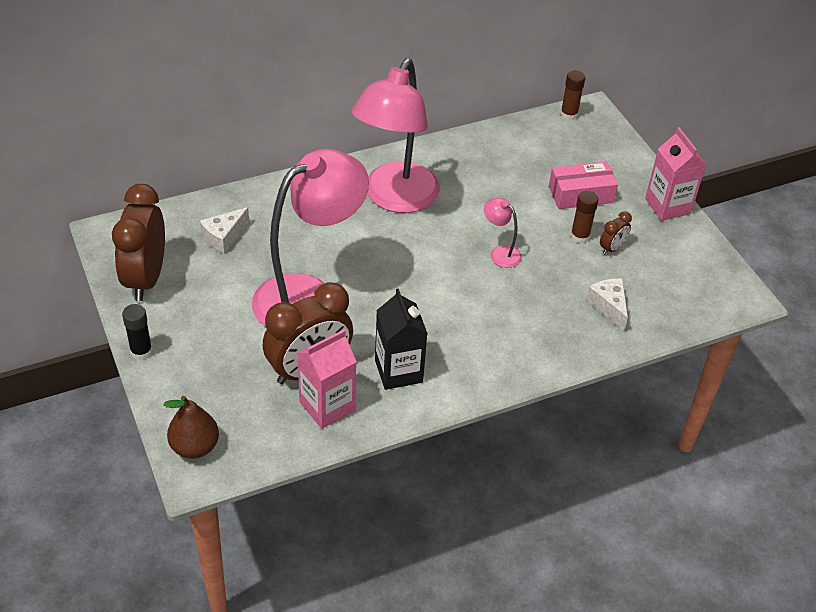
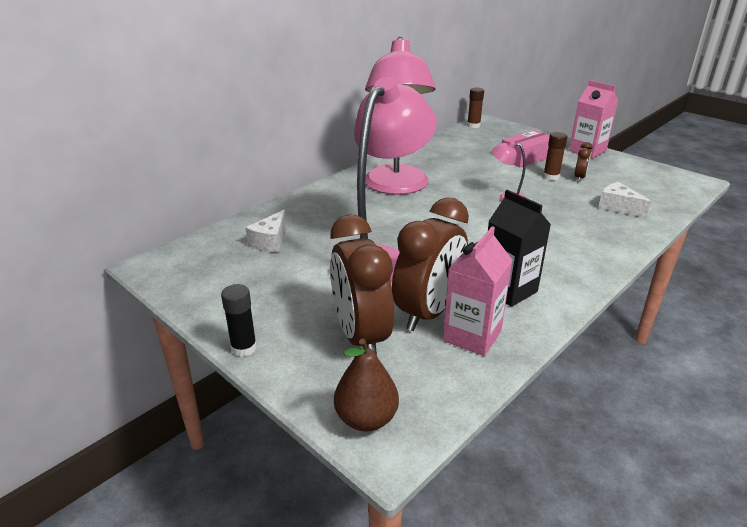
camera: 20 degrees left, 15 degrees down
brown clock [112,184,165,301] -> brown clock moved to [330,215,394,355]

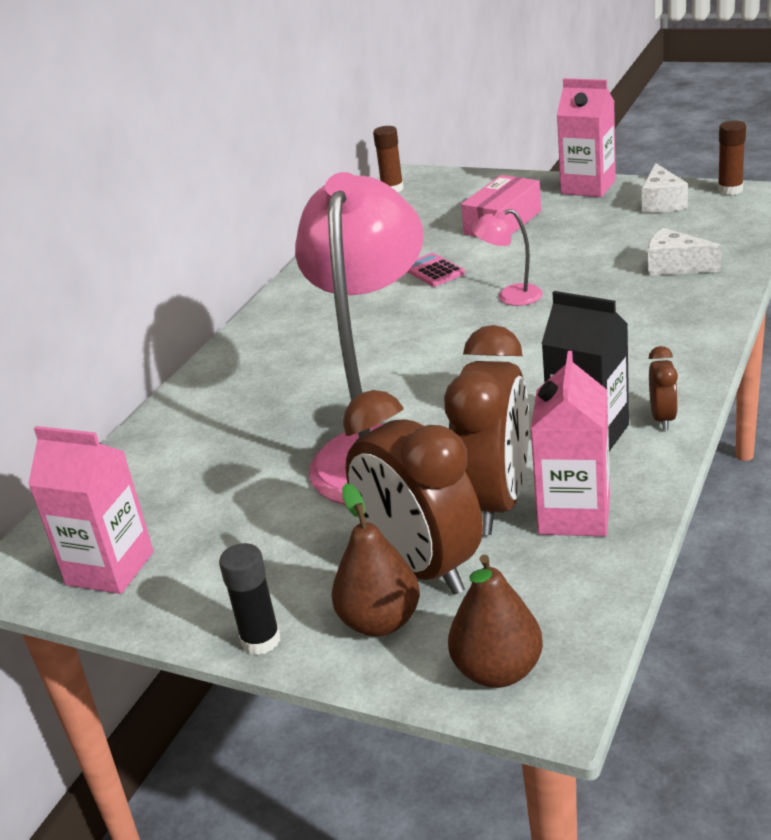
camera: 15 degrees left, 0 degrees up
white cheese [246,210,286,253] -> white cheese moved to [642,163,688,213]
pink lamp [365,37,436,195] -> none
brown glue stick [543,132,567,181] -> brown glue stick moved to [718,120,746,195]
brown clock [575,142,593,182] -> brown clock moved to [649,346,678,430]
none -> pink carton [28,426,154,594]
none -> brown pear [332,483,420,636]
none -> pink calculator [407,253,465,287]

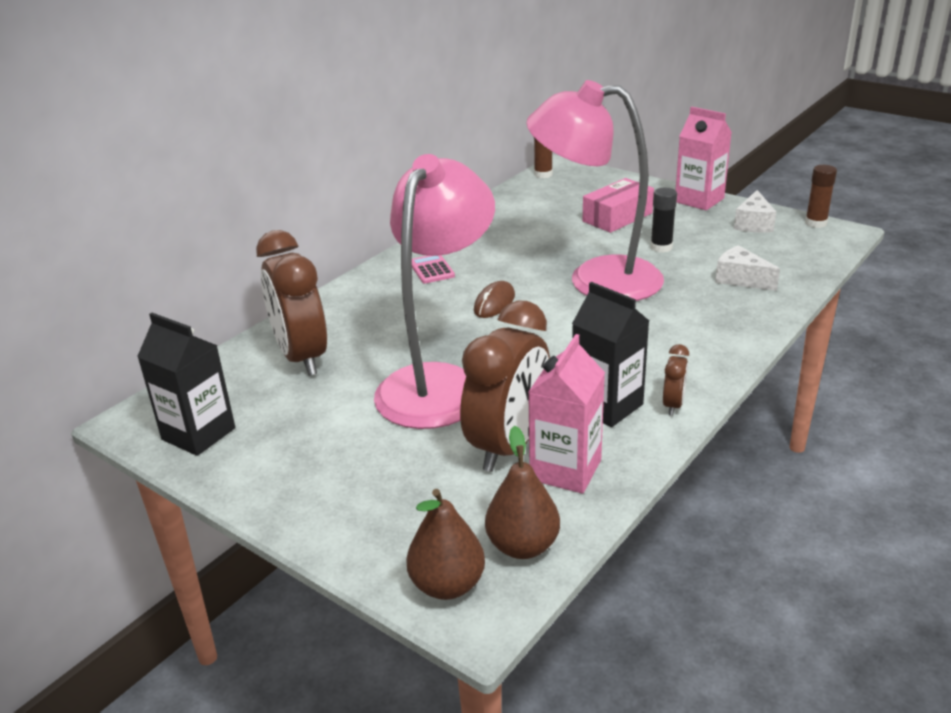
camera: 10 degrees right, 0 degrees up
pink carton [28,426,154,594] -> black carton [137,313,235,456]
black glue stick [219,543,280,655] -> black glue stick moved to [651,188,677,253]
brown pear [332,483,420,636] -> brown pear moved to [485,426,560,559]
brown clock [343,390,483,595] -> brown clock moved to [256,230,327,376]
pink calculator [407,253,465,287] -> pink calculator moved to [412,255,455,284]
pink lamp [471,208,543,306] -> pink lamp [526,80,664,301], size x2.50
none -> brown mouse [474,281,515,318]

